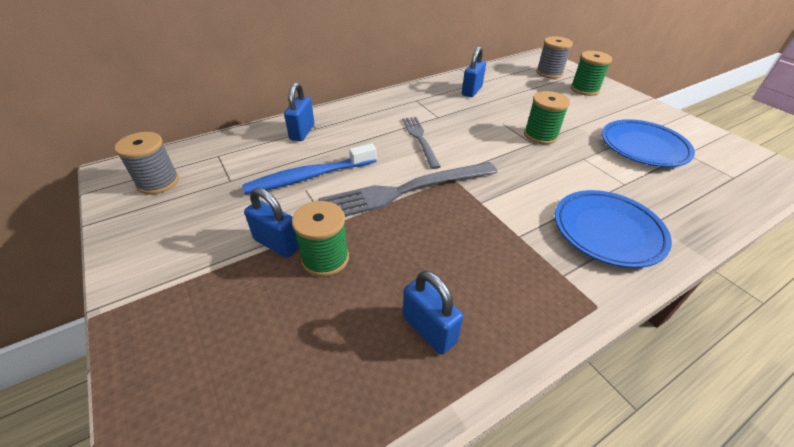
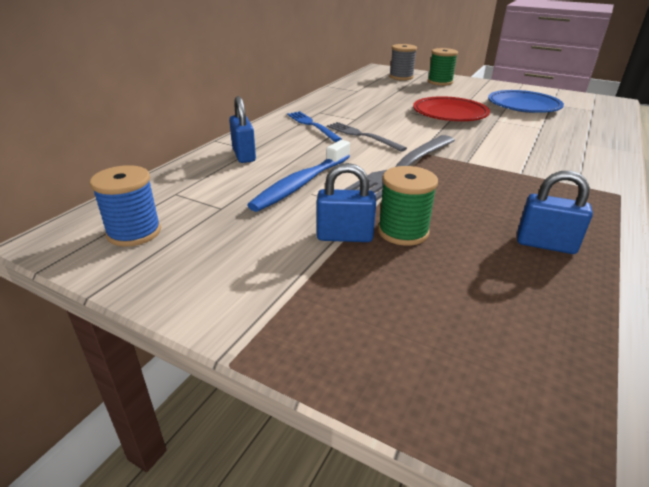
camera: 30 degrees left, 10 degrees down
grey spool [114,132,179,195] -> blue spool [90,165,161,247]
blue padlock [462,46,486,97] -> none
green spool [524,91,570,145] -> red plate [413,96,490,121]
blue plate [555,190,672,268] -> none
none -> blue fork [287,111,342,142]

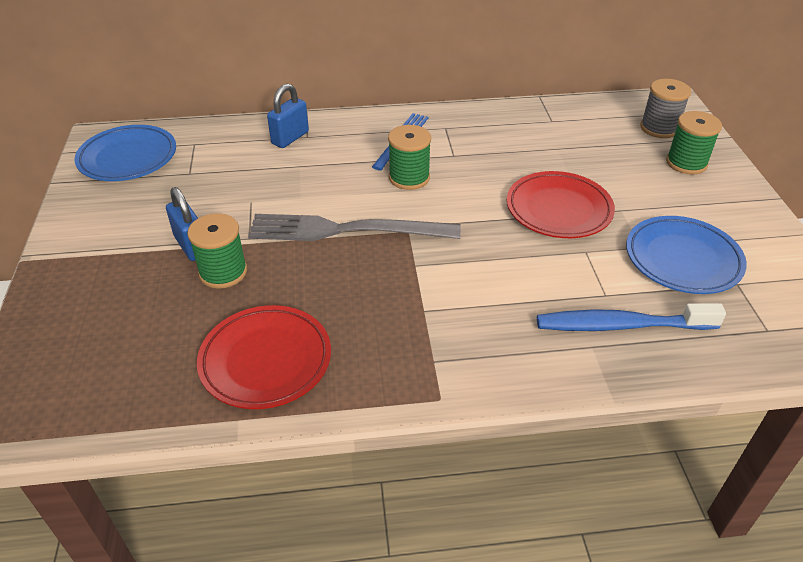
camera: 55 degrees right, 10 degrees up
blue spool [90,165,161,247] -> blue plate [75,125,176,181]
blue toothbrush [248,140,350,212] -> blue toothbrush moved to [537,303,726,331]
grey fork [327,122,407,152] -> green spool [388,125,431,190]
blue padlock [517,171,593,254] -> red plate [197,305,331,409]

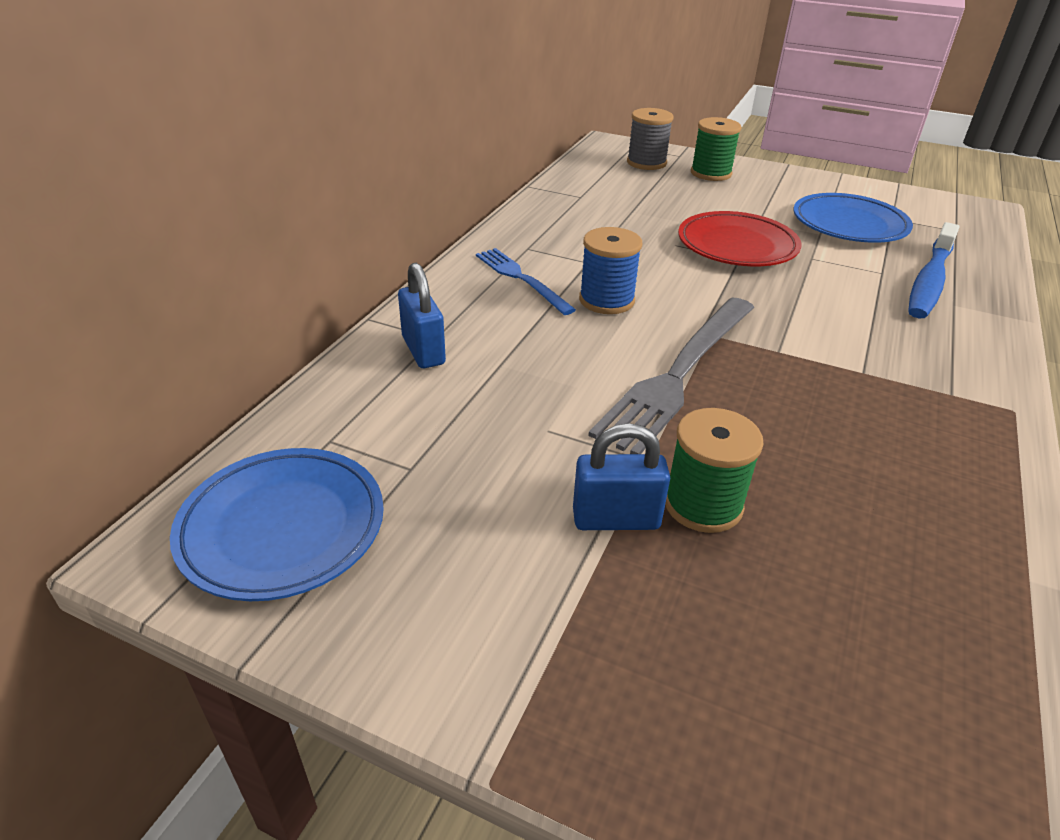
camera: 60 degrees left, 5 degrees down
red plate [197,305,331,409] -> none
green spool [388,125,431,190] -> blue spool [579,227,642,314]

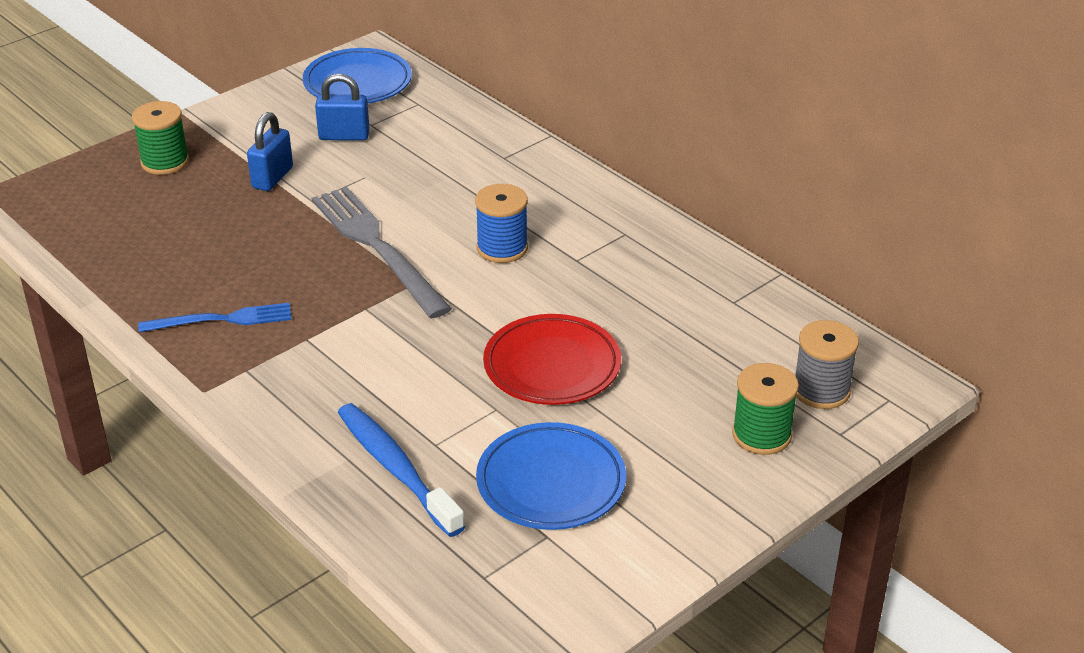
camera: 115 degrees right, 0 degrees up
blue padlock [398,263,446,368] -> blue padlock moved to [315,73,370,141]
blue fork [476,248,576,315] -> blue fork moved to [138,303,291,333]
green spool [665,408,764,533] -> green spool moved to [132,101,189,175]

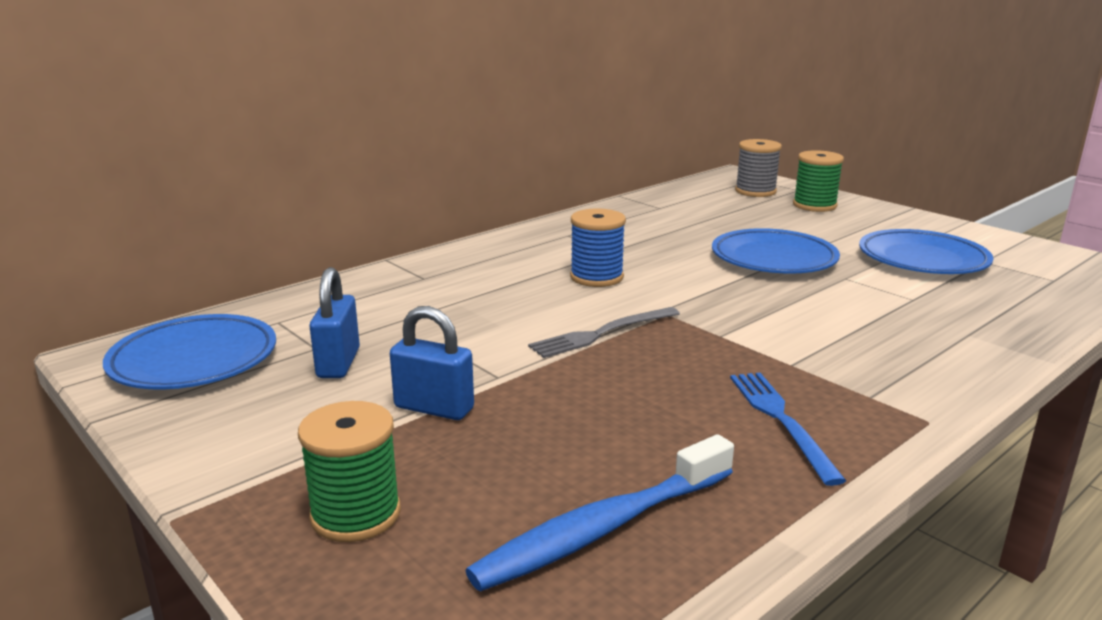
camera: 90 degrees left, 15 degrees down
grey fork [312,187,452,318] -> grey fork [528,307,680,358], size x0.59
blue toothbrush [338,403,465,537] -> blue toothbrush moved to [465,434,734,592]
red plate [483,314,621,405] -> blue plate [712,228,840,274]

